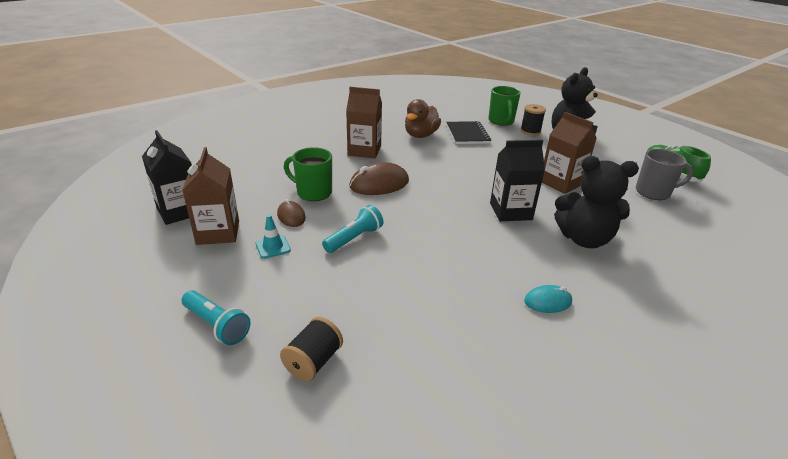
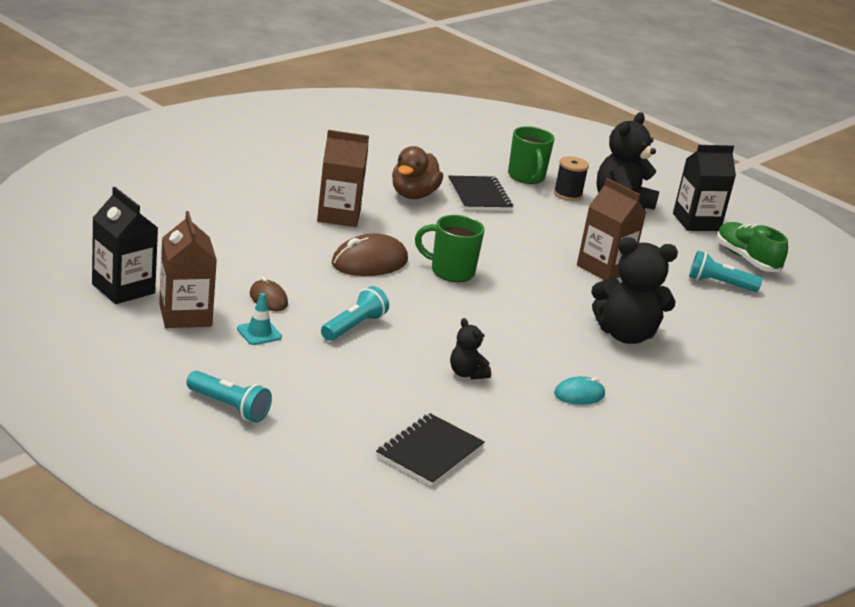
camera: 10 degrees left, 5 degrees down
black spool [280,317,343,381] -> none
green mug [284,147,332,201] -> green mug moved to [415,215,485,282]
black carton [490,140,545,221] -> black carton moved to [673,145,736,231]
grey mug [636,149,694,200] -> turquoise flashlight [689,251,762,292]
none -> black notebook [376,413,485,486]
none -> black teddy bear [450,318,491,380]

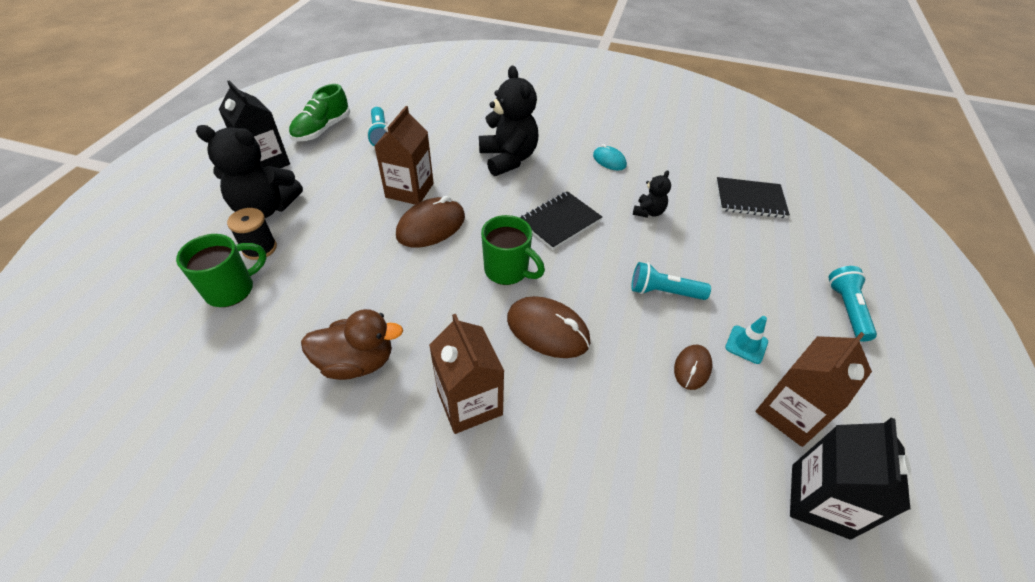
camera: 115 degrees left, 20 degrees up
green mug [415,215,485,282] -> green mug turned 45 degrees counterclockwise [481,215,545,285]
black notebook [448,176,513,211] -> black notebook moved to [520,191,602,250]
none -> brown mouse [396,196,465,248]

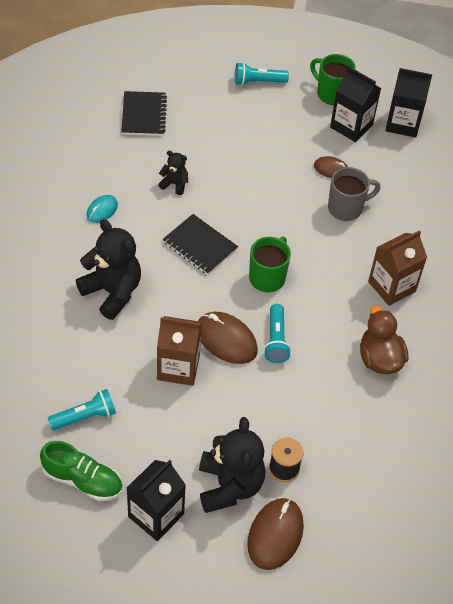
camera: 100 degrees left, 5 degrees up
green mug [176,234,267,307] -> green mug moved to [310,54,356,105]
black teddy bear [479,65,538,176] -> black teddy bear turned 75 degrees clockwise [76,219,141,320]
brown mouse [507,296,590,358] -> brown mouse moved to [247,498,304,570]
turquoise flashlight [631,262,711,300] -> turquoise flashlight moved to [264,304,291,363]
turquoise traffic cone [725,316,768,364] -> none
brown carton [755,332,872,447] -> black carton [330,66,381,142]
none -> grey mug [328,167,380,221]

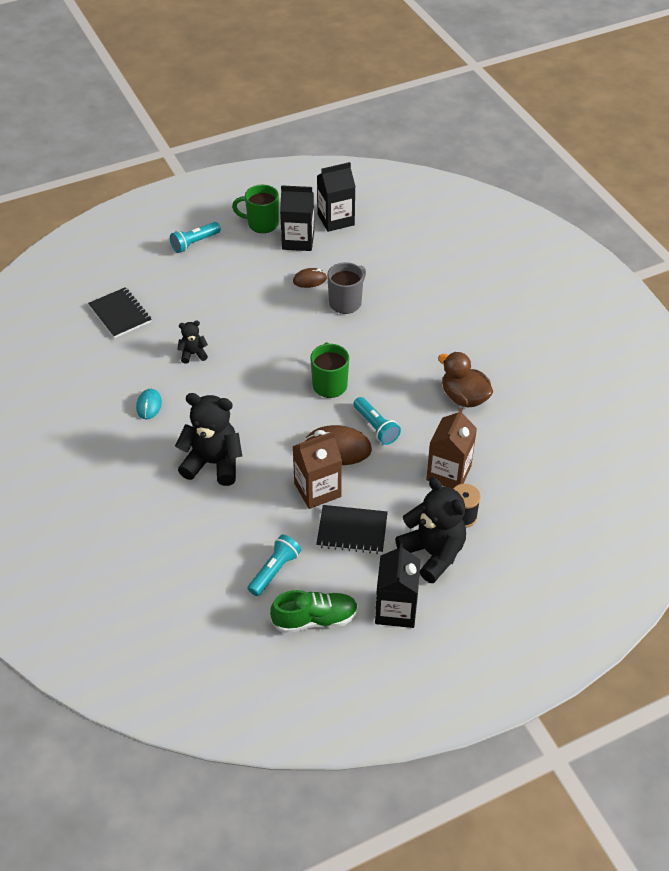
camera: 30 degrees left, 5 degrees down
black notebook [162,214,238,275] -> black notebook moved to [316,505,388,554]
brown mouse [247,498,304,570] -> none
brown carton [368,230,427,306] -> brown carton moved to [426,408,477,489]

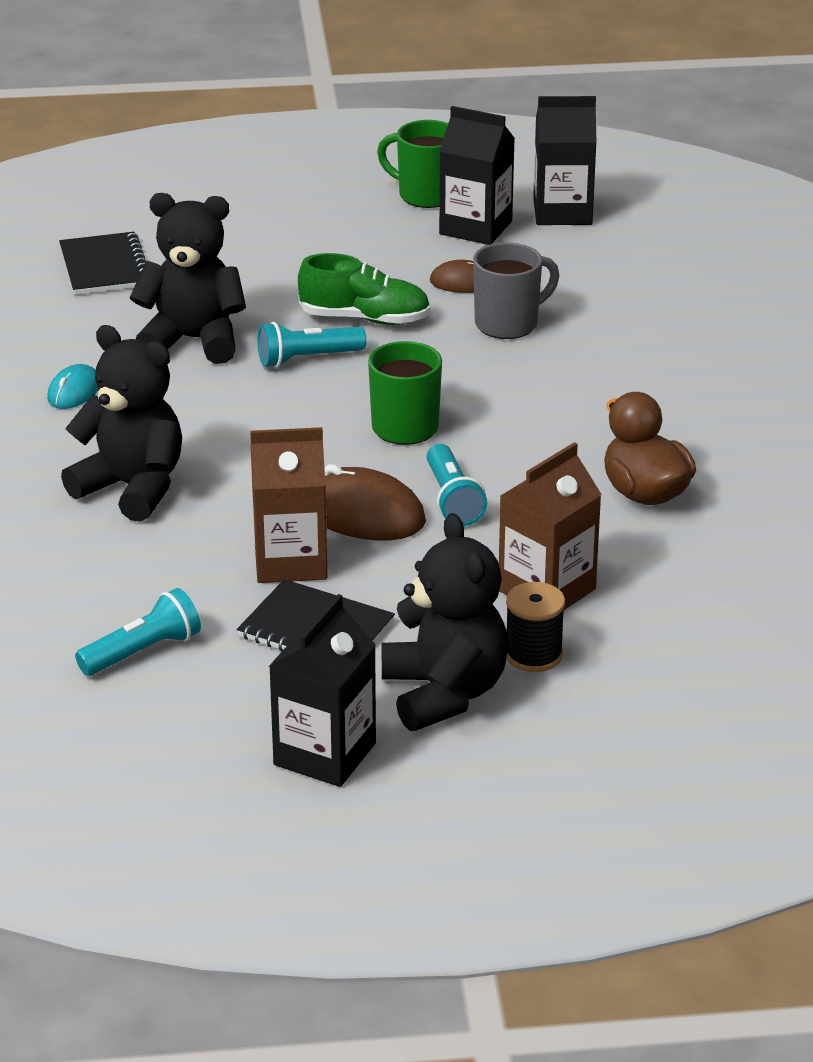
camera: 20 degrees right, 15 degrees down
turquoise flashlight [170,222,221,253] -> turquoise flashlight moved to [258,322,366,368]
black teddy bear [177,321,208,364] -> black teddy bear [130,193,246,364], size x2.03
green shoe [270,590,358,633] -> green shoe moved to [298,253,430,325]

